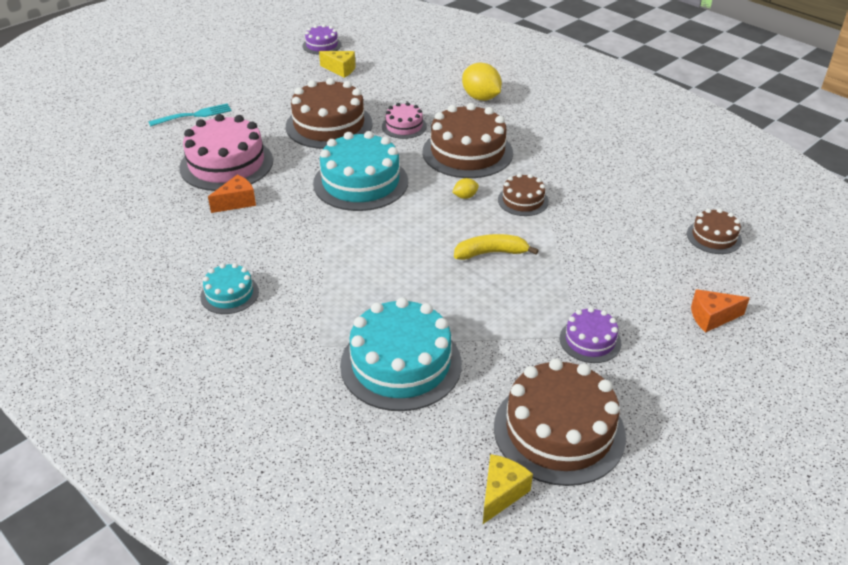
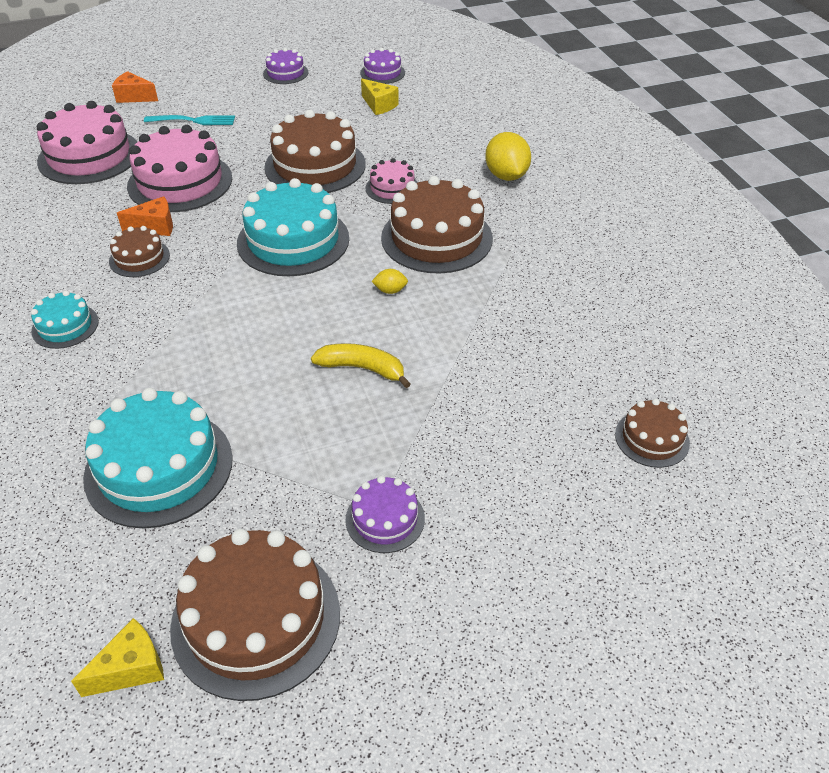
camera: 25 degrees right, 5 degrees up
brown cake [498,173,549,216] -> brown cake moved to [109,226,170,277]
orange cheese [691,289,750,333] -> orange cheese moved to [112,71,158,103]
none -> pink cake [37,101,137,184]
none -> purple cake [263,48,308,84]

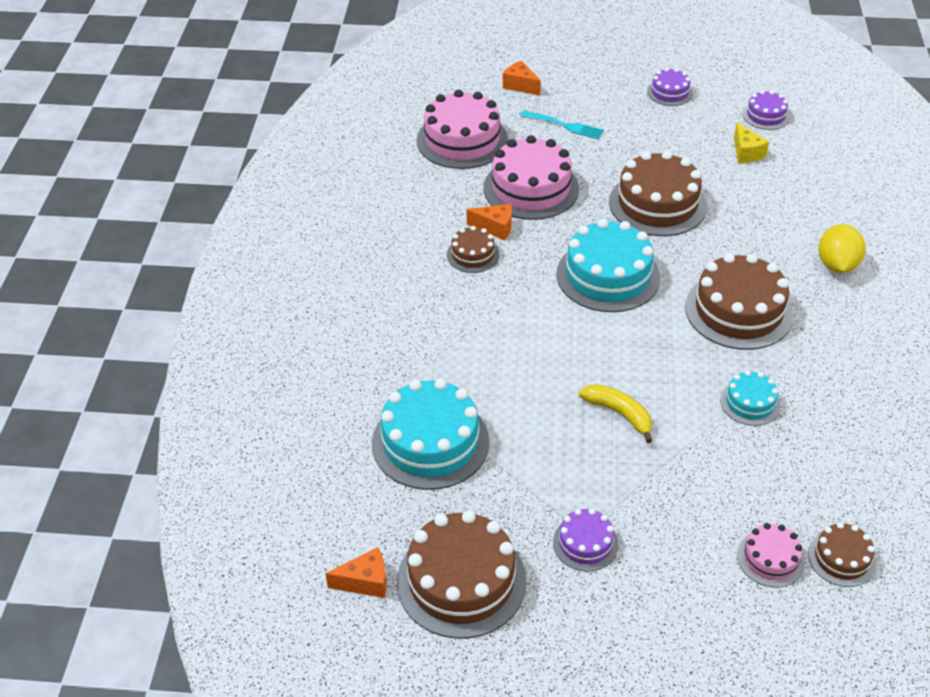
camera: 25 degrees right, 0 degrees up
turquoise cake [31,291,99,349] -> turquoise cake moved to [720,370,781,426]
yellow cheese [71,618,164,697] -> orange cheese [325,547,387,598]
pink cake [366,158,418,204] -> pink cake moved to [737,523,805,588]
yellow lemon [372,269,408,294] -> none

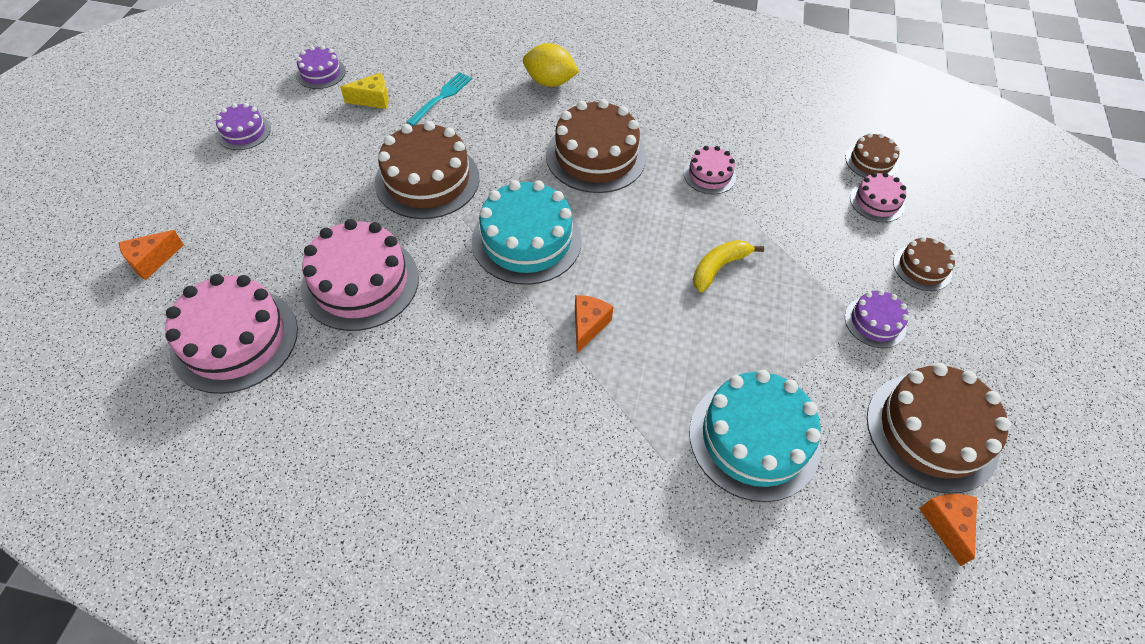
camera: 85 degrees left, 10 degrees up
brown cake [447,226,499,273] -> brown cake moved to [893,236,956,291]
orange cheese [467,204,512,241] -> orange cheese moved to [575,295,613,354]
turquoise fork [520,111,604,139] -> turquoise fork moved to [407,72,472,126]
turquoise cake [720,370,781,426] -> pink cake [684,146,736,194]

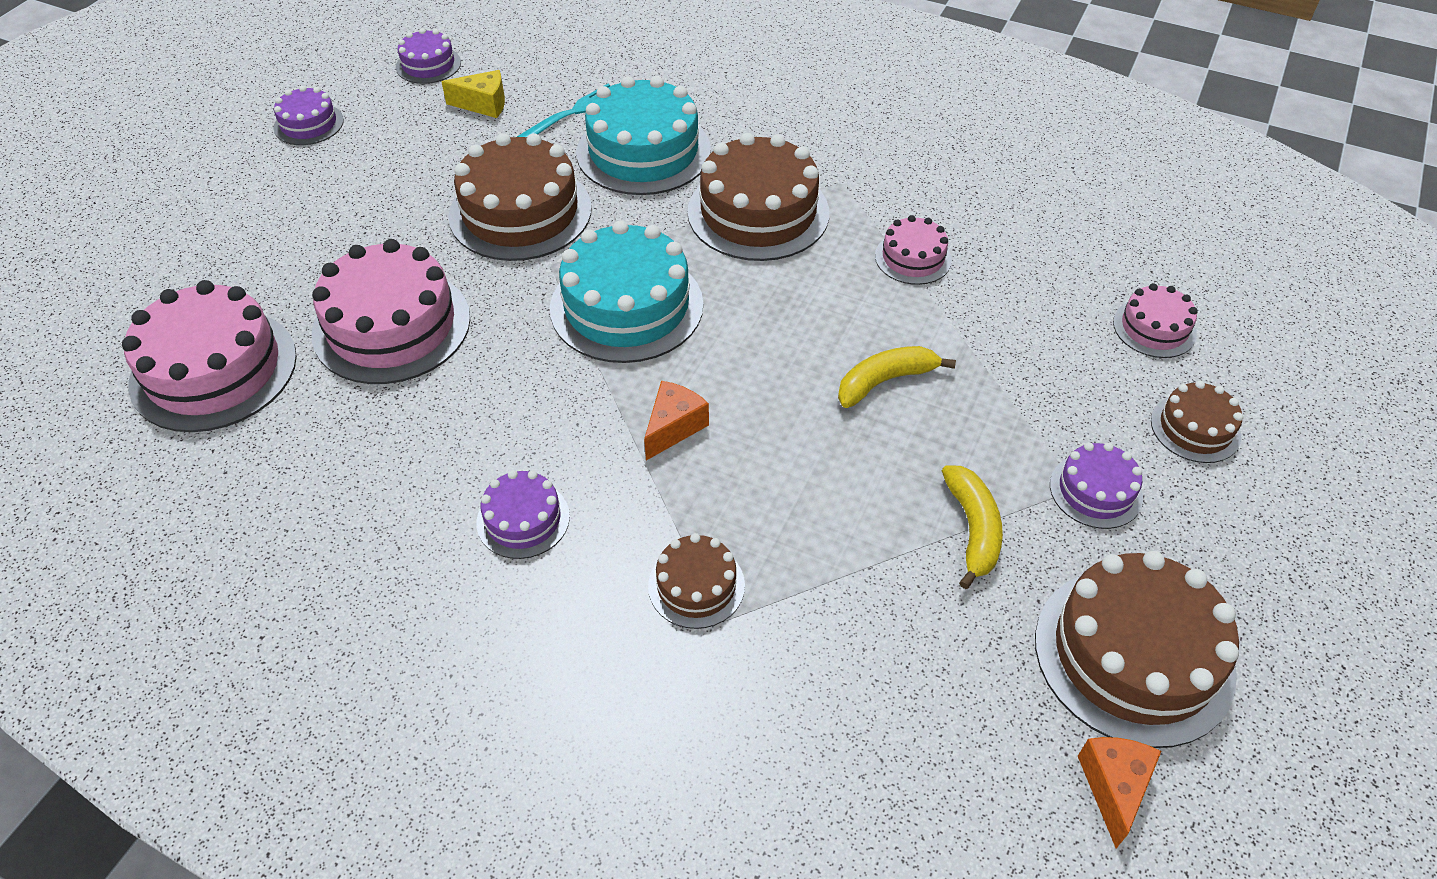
camera: 15 degrees right, 5 degrees down
orange cheese [119,230,184,280] -> none
yellow lemon [523,43,579,87] -> none
turquoise cake [689,370,821,502] -> turquoise cake moved to [576,76,711,195]
brown cake [845,133,900,178] -> brown cake moved to [648,533,745,629]
none -> purple cake [476,470,570,559]
none -> yellow banana [942,465,1003,589]

